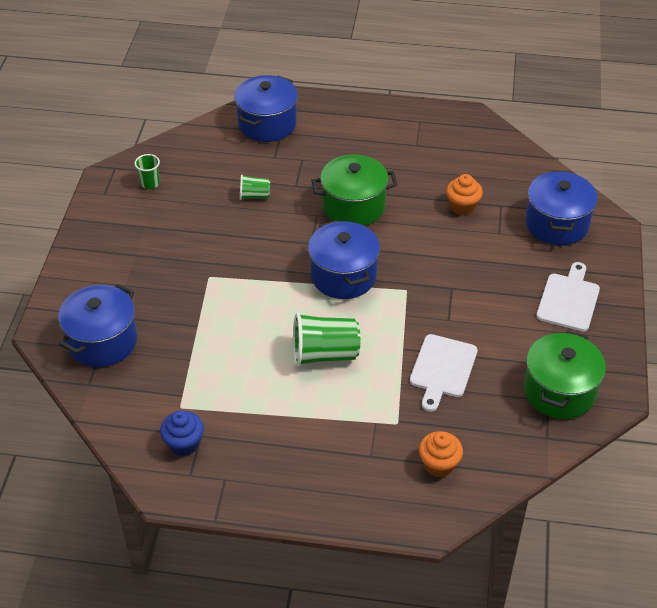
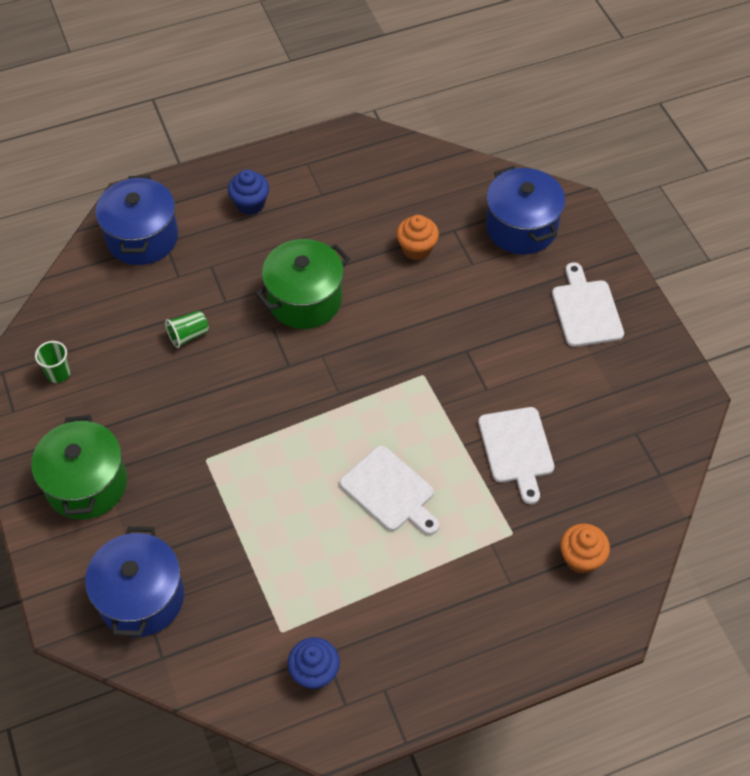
camera: 30 degrees left, 10 degrees up
green cup [293,313,360,366] -> white cutting board [340,446,439,535]
blue pot [308,220,380,299] -> none
green pot [524,330,606,419] -> green pot moved to [31,415,127,519]
none -> blue cupcake [228,169,269,215]

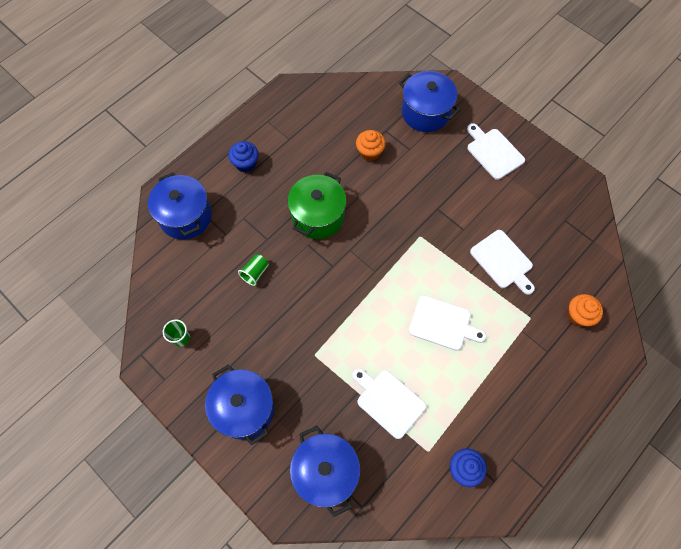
camera: 25 degrees left, 10 degrees up
green pot [31,415,127,519] -> blue pot [205,364,274,445]
none -> white cutting board [353,368,426,439]

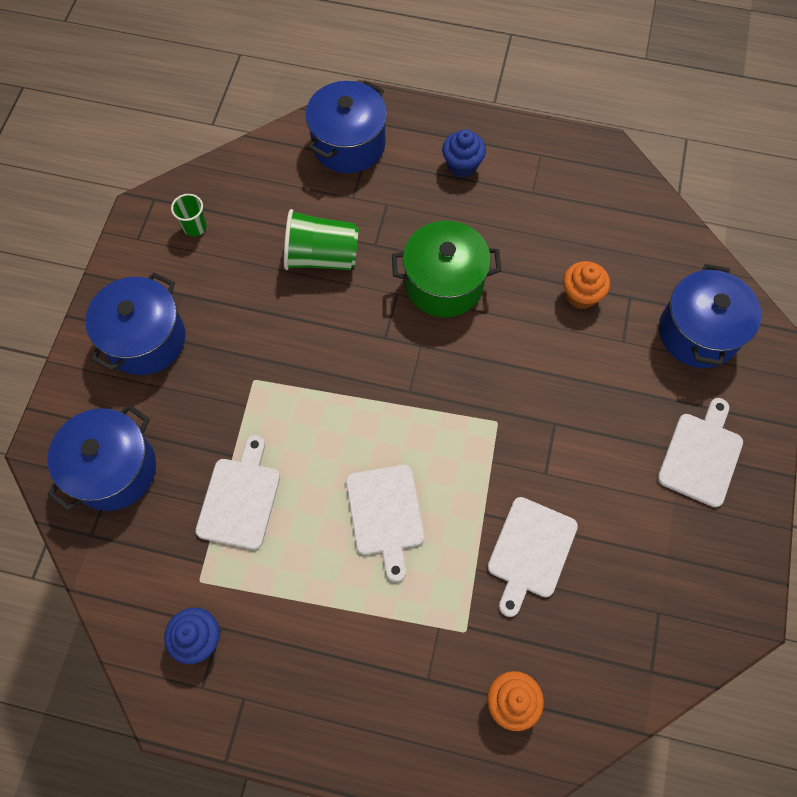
camera: 60 degrees right, 0 degrees up
green cup [238,254,269,286] -> green cup [284,209,359,270], size x1.87

